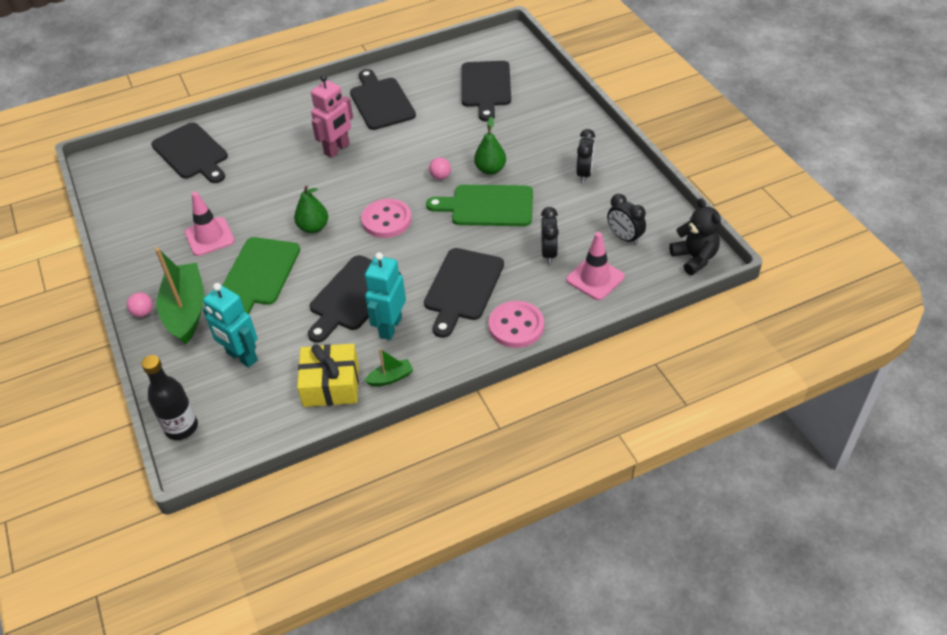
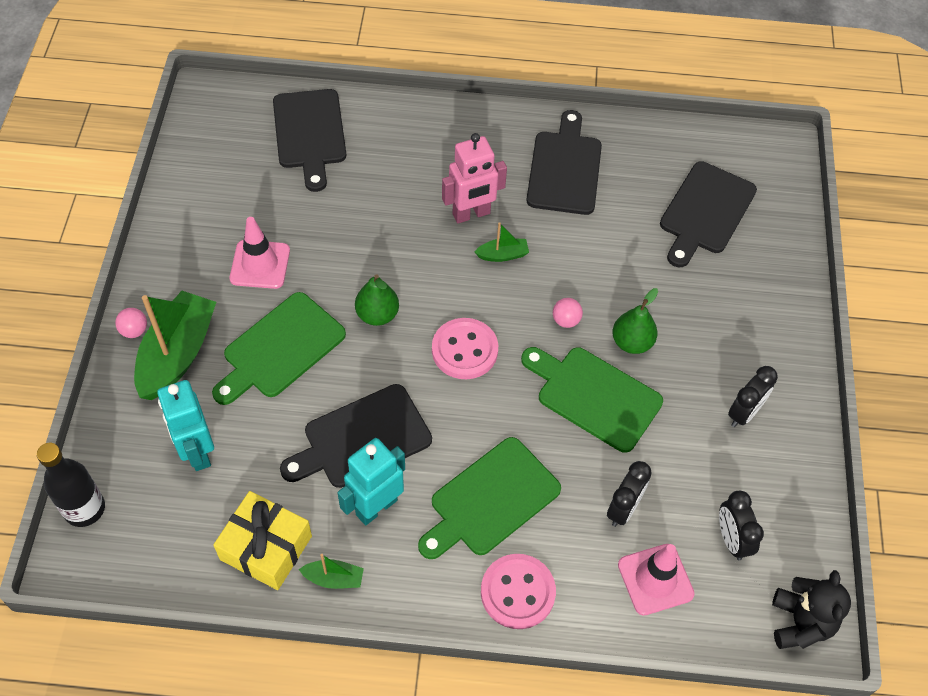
camera: 25 degrees right, 10 degrees up
black cutting board [424,248,504,338] -> green cutting board [418,437,561,559]
none -> green boat [475,222,529,262]

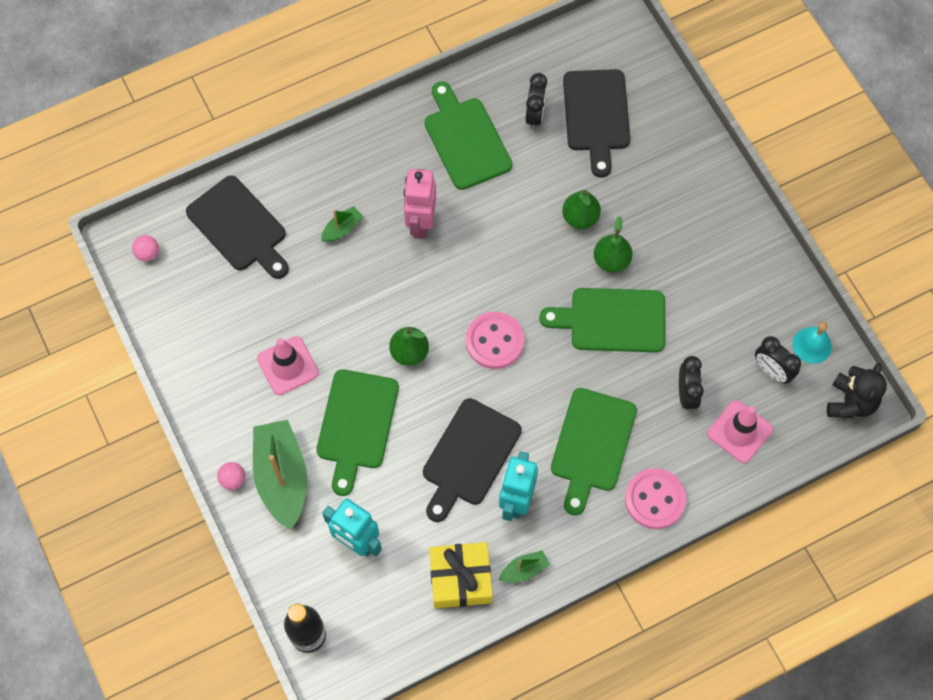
camera: 30 degrees left, 10 degrees up
pink robot [442,133,507,223] -> pink robot turned 150 degrees clockwise [404,169,436,239]
green boat [475,222,529,262] -> green boat moved to [321,206,363,242]
black cutting board [526,110,602,215] -> green cutting board [424,81,512,190]
pink ball [553,298,583,328] -> pink ball moved to [132,235,159,261]
black clock [728,366,778,427] -> black clock moved to [525,73,547,130]
black teddy bear [772,570,851,649] -> black teddy bear turned 45 degrees clockwise [827,363,887,418]
none -> green pear [562,190,601,229]
none -> turquoise bell [792,322,832,364]

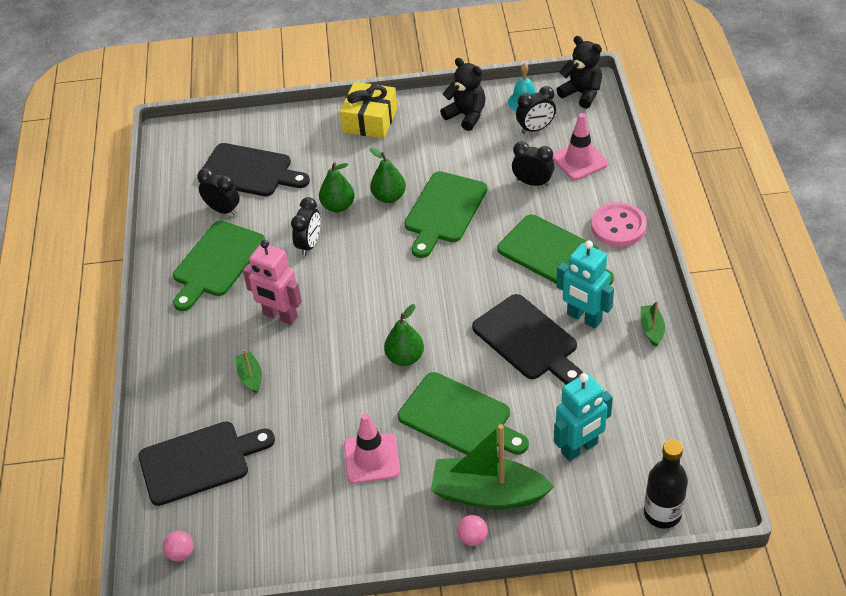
camera: 65 degrees left, 20 degrees down
green cutting board [424,81,512,190] -> green cutting board turned 60 degrees counterclockwise [173,221,265,311]
yellow gift [429,542,493,608] -> yellow gift moved to [340,82,397,139]
pink button [466,312,524,369] -> none
none -> black clock [291,197,321,256]
none -> black teddy bear [440,58,486,131]

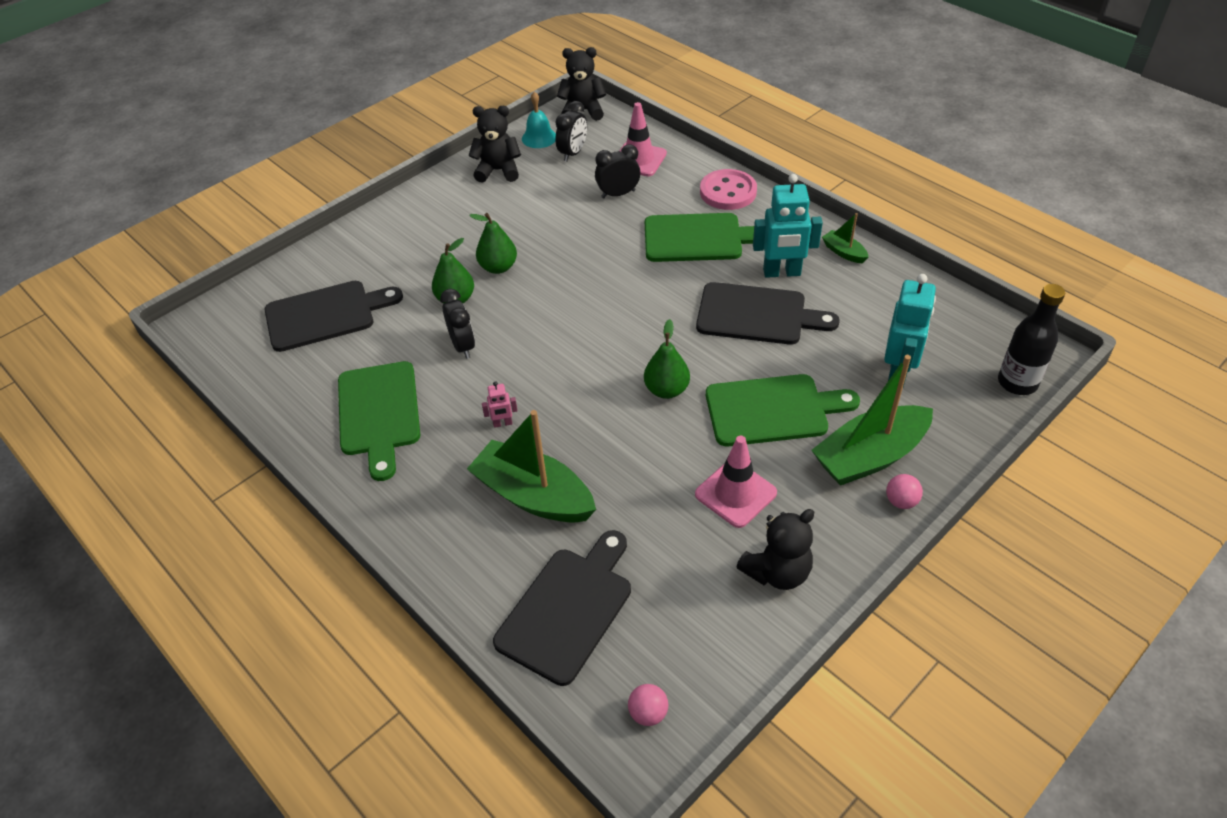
camera: 40 degrees left, 0 degrees up
black clock [197,168,240,216] -> none
green boat [236,349,262,394] -> green boat [467,410,596,523], size x2.17
pink robot [243,240,302,325] -> pink robot [482,381,518,428], size x0.46
yellow gift [340,82,397,139] -> none
green cutting board [404,171,487,258] -> none
none -> black teddy bear [736,509,814,590]

